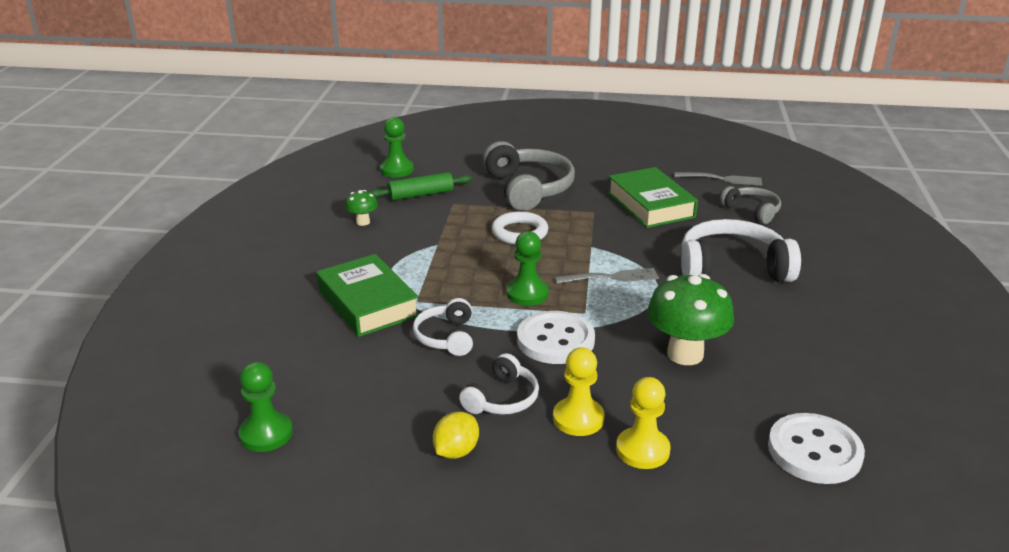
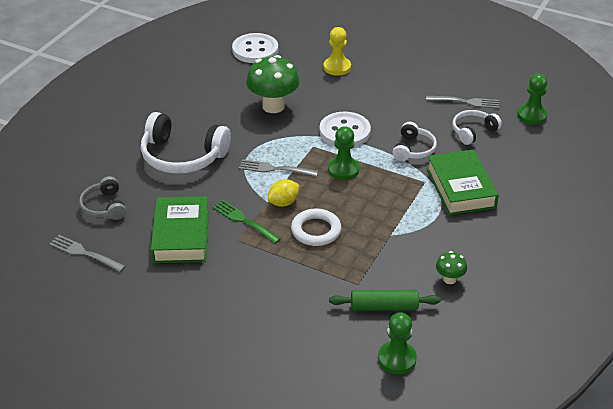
camera: 160 degrees left, 10 degrees up
yellow lemon [433,412,479,459] -> yellow lemon moved to [268,179,299,207]
white headphones [459,353,539,415] -> white headphones moved to [452,110,502,145]
grey headphones [483,141,575,211] -> none
yellow pawn [553,347,604,436] -> none
none -> green fork [213,200,281,244]
none -> grey fork [426,96,499,109]

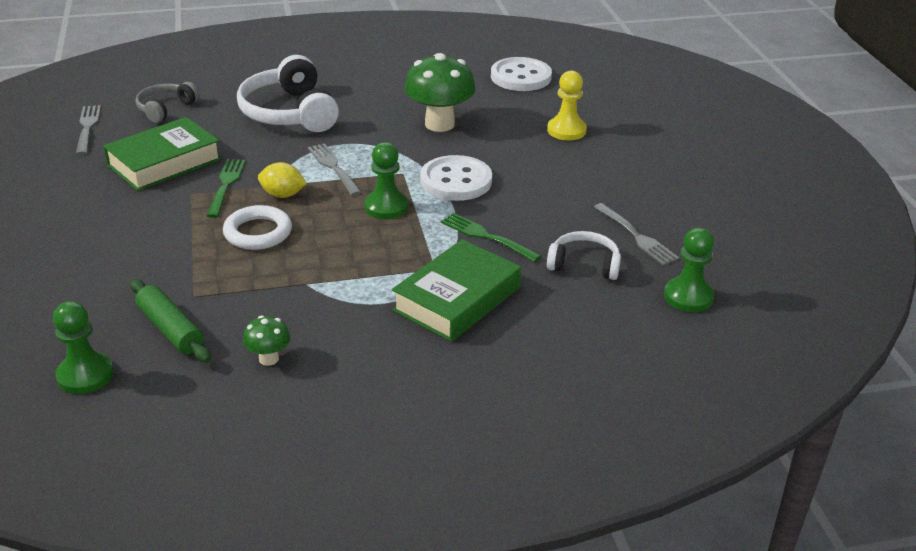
camera: 50 degrees right, 5 degrees down
white headphones [392,122,437,161] -> green fork [441,213,541,262]

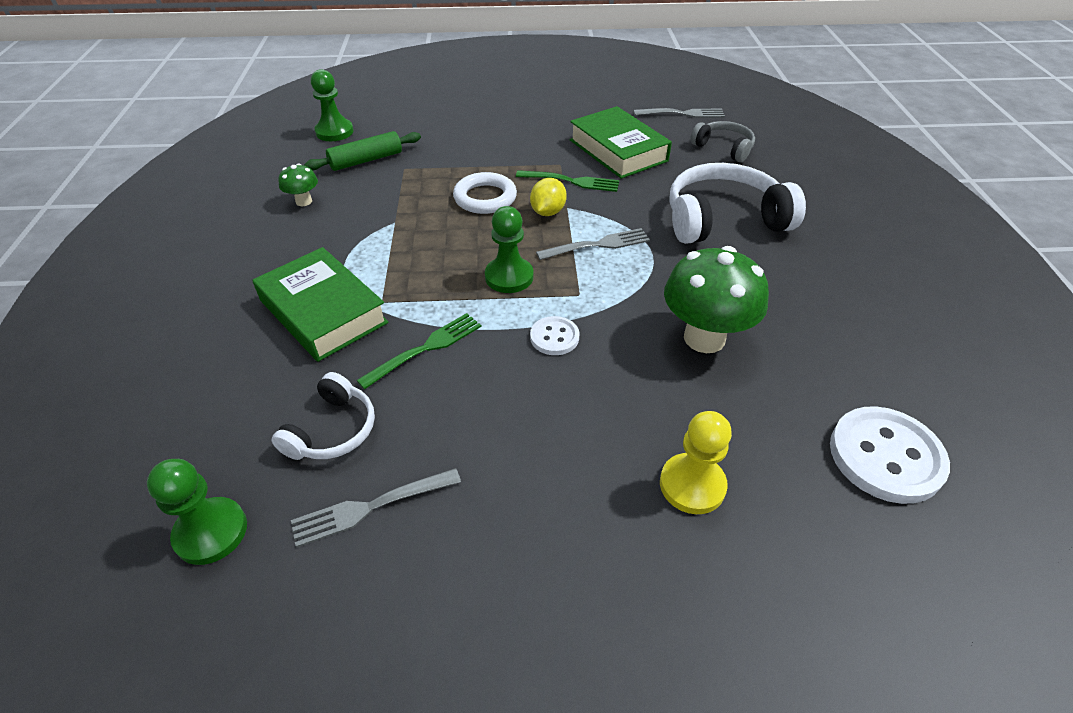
camera: 100 degrees right, 10 degrees up
white button [420,155,492,201] -> white button [530,316,579,355], size x0.54

